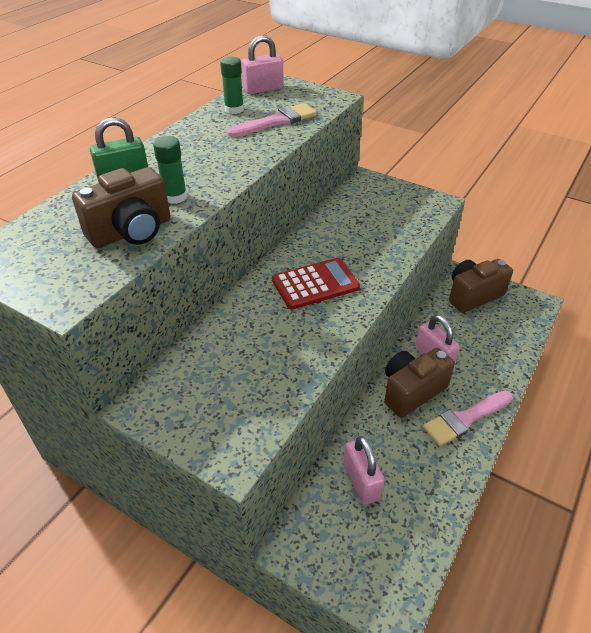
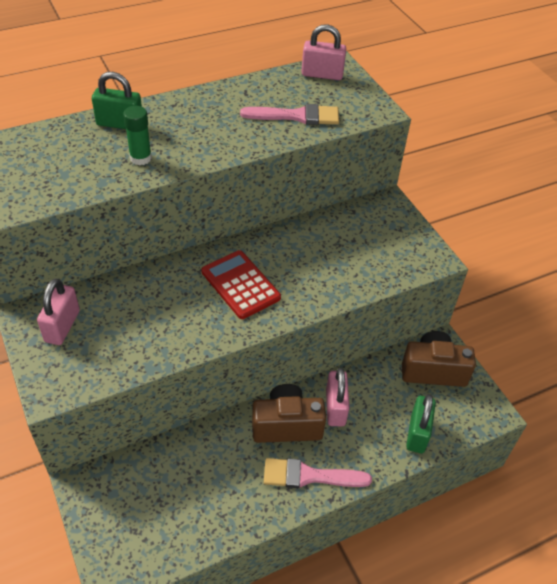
camera: 30 degrees right, 5 degrees up
brown camera [72,167,170,248] -> none
green glue stick [220,57,244,114] -> none
red calculator [272,258,360,310] -> red calculator turned 135 degrees counterclockwise [201,250,281,319]
pink padlock [343,436,385,505] -> pink padlock moved to [37,278,80,345]
none -> green padlock [406,394,436,453]

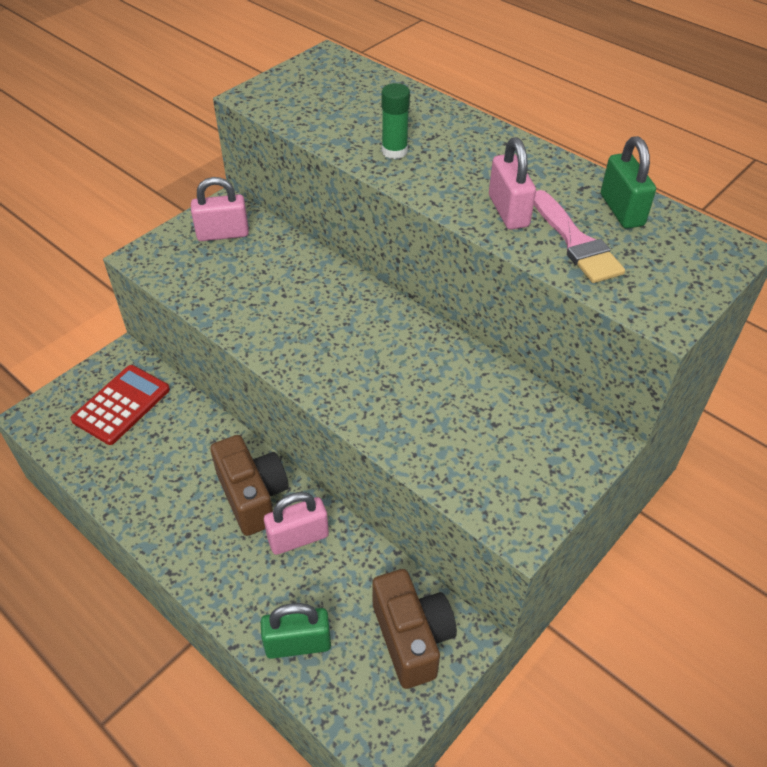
camera: 70 degrees right, 0 degrees up
green padlock [92,72,142,129] -> green padlock moved to [601,136,656,229]
red calculator [201,250,281,319] -> red calculator moved to [70,365,170,445]
pink brush [264,458,372,488] -> none
pink padlock [301,24,346,80] -> pink padlock moved to [489,137,536,230]

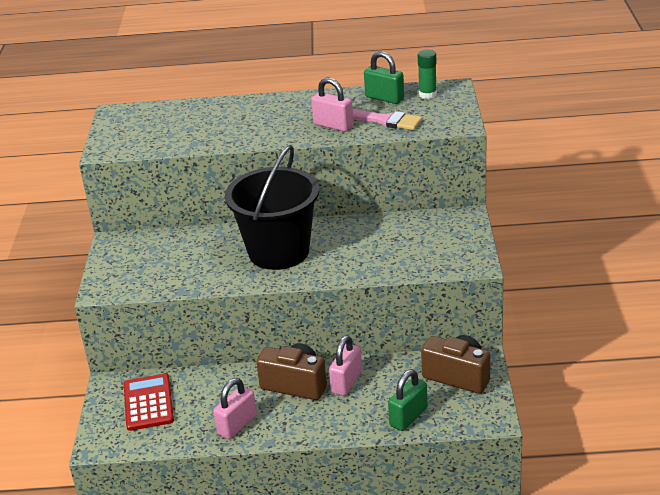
camera: 40 degrees left, 15 degrees down
pink padlock [191,177,249,241] -> pink padlock moved to [213,378,257,439]
green glue stick [381,83,410,159] -> green glue stick moved to [418,50,437,99]
none -> black bucket [225,145,319,270]

